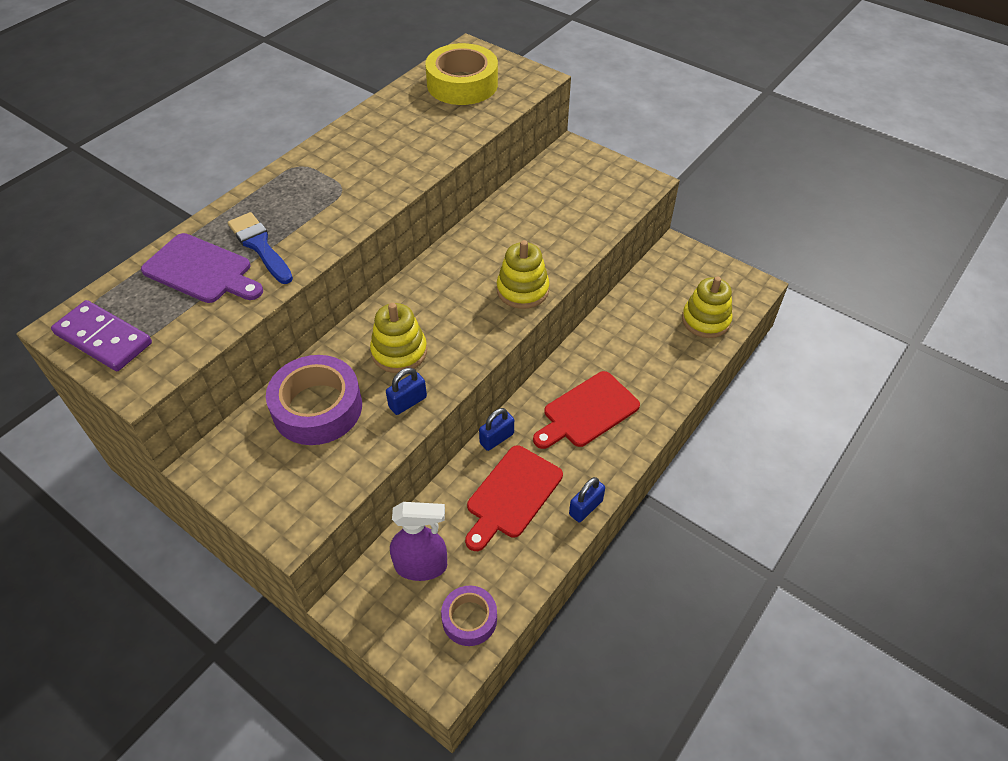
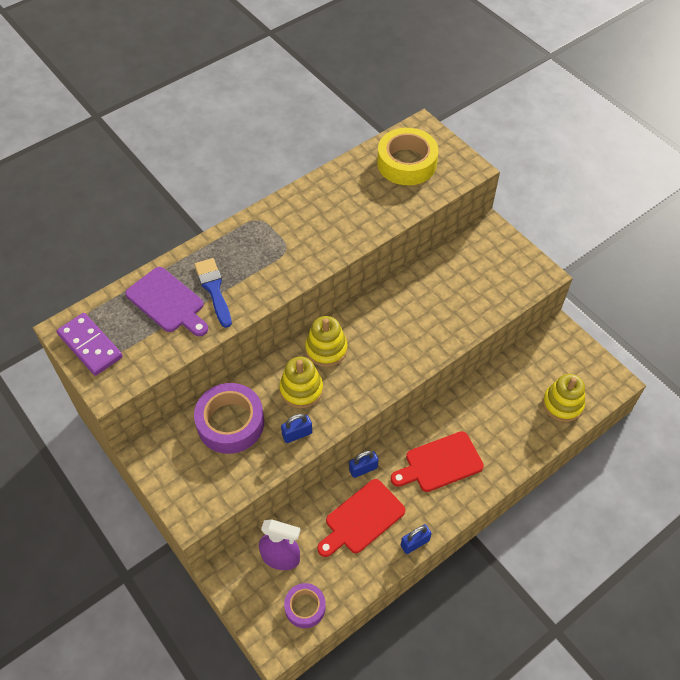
camera: 15 degrees right, 5 degrees up
yellow stacking toy [497,240,549,309] -> yellow stacking toy moved to [305,316,348,367]

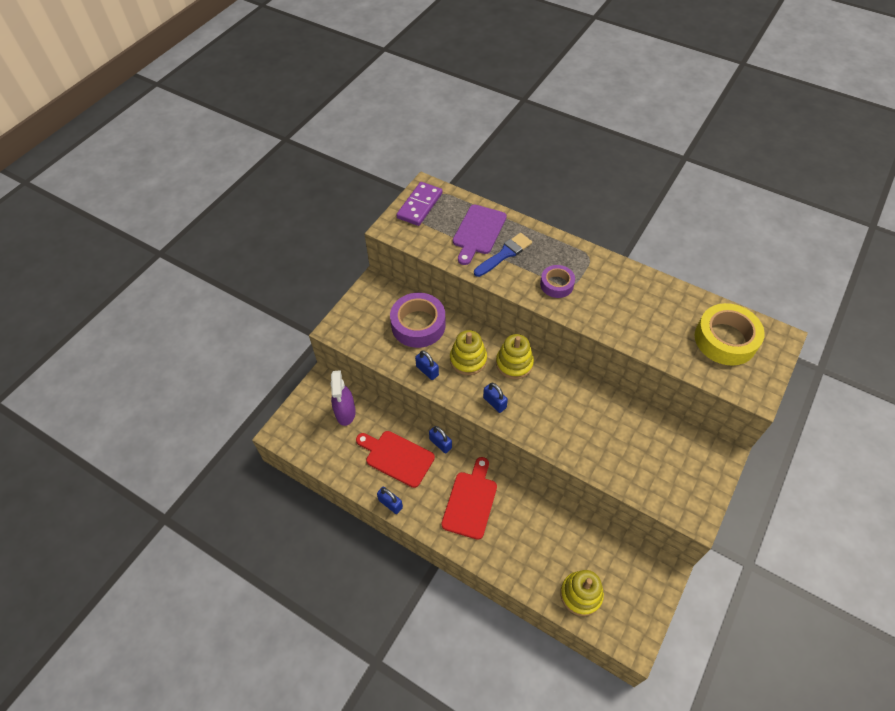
camera: 70 degrees right, 0 degrees up
purple tape [284,583,326,628] -> purple tape moved to [540,265,575,298]
red cutting board [391,431,484,492] -> red cutting board turned 60 degrees clockwise [441,457,497,540]
none -> blue padlock [483,383,508,413]

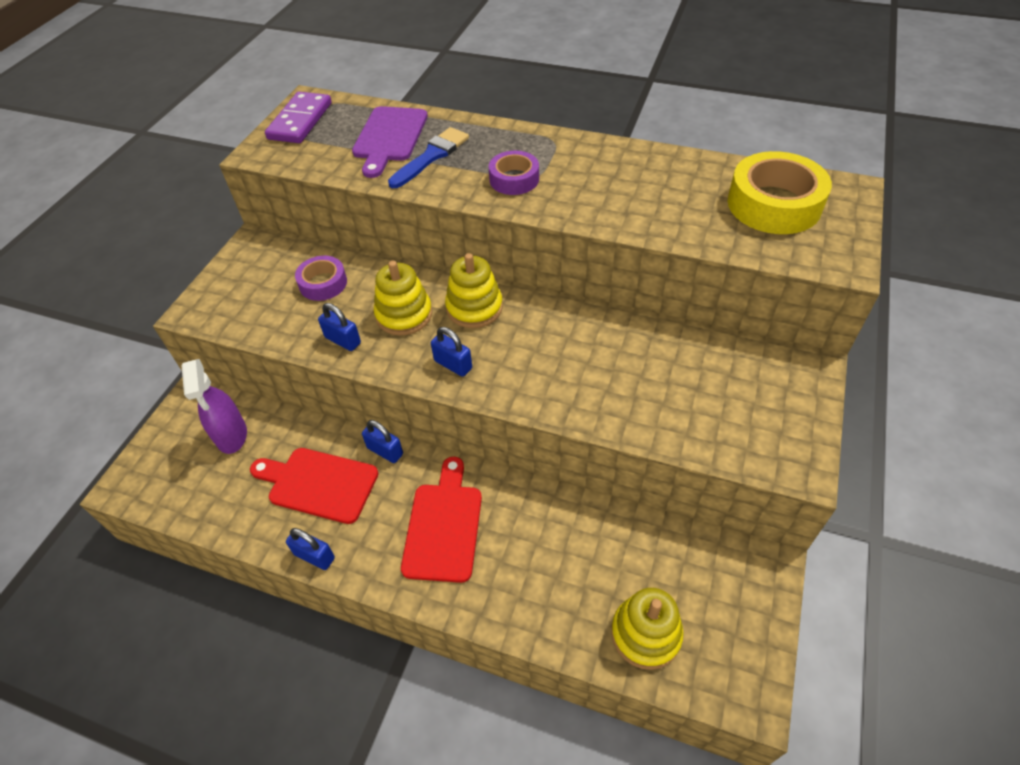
camera: 10 degrees left, 5 degrees down
purple tape [390,293,446,348] -> purple tape [295,256,347,301], size x0.58

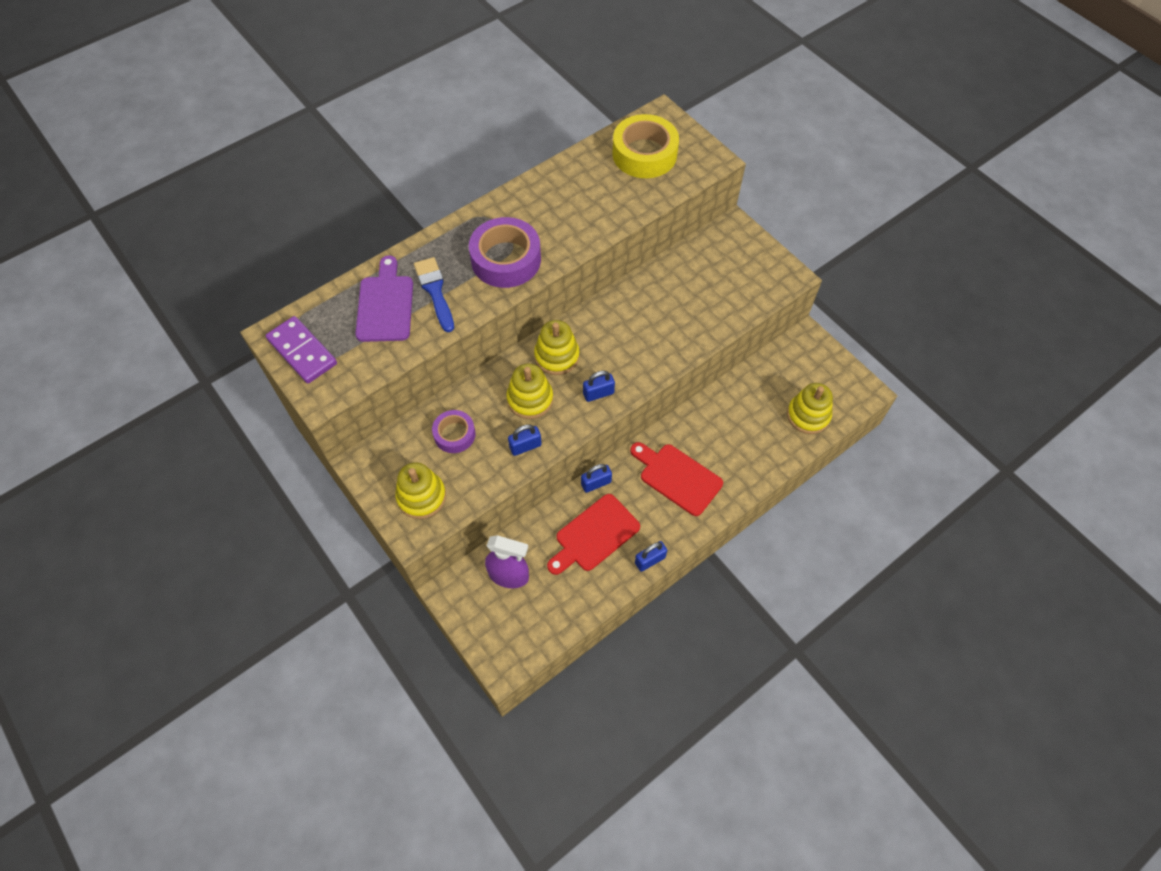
camera: 60 degrees left, 10 degrees up
purple cutting board [352,106,428,178] -> purple cutting board turned 135 degrees counterclockwise [355,256,413,342]
purple tape [489,151,539,195] -> purple tape [469,217,541,288], size x1.73
none -> yellow stacking toy [395,462,446,519]

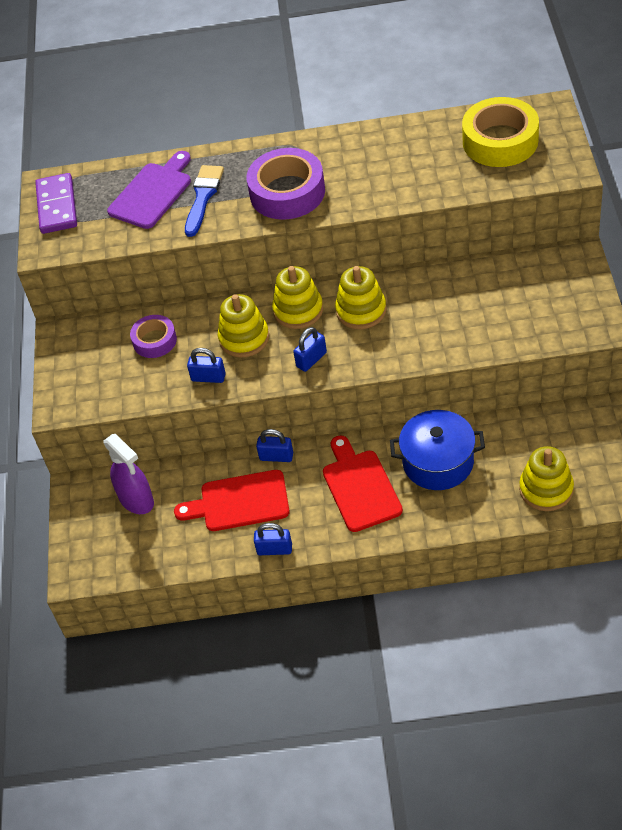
camera: 40 degrees right, 10 degrees down
yellow stacking toy [395,462,446,519] -> yellow stacking toy moved to [335,266,387,329]
blue padlock [583,371,615,402] -> blue padlock turned 60 degrees counterclockwise [293,327,327,372]
none -> blue pot [390,410,485,490]

